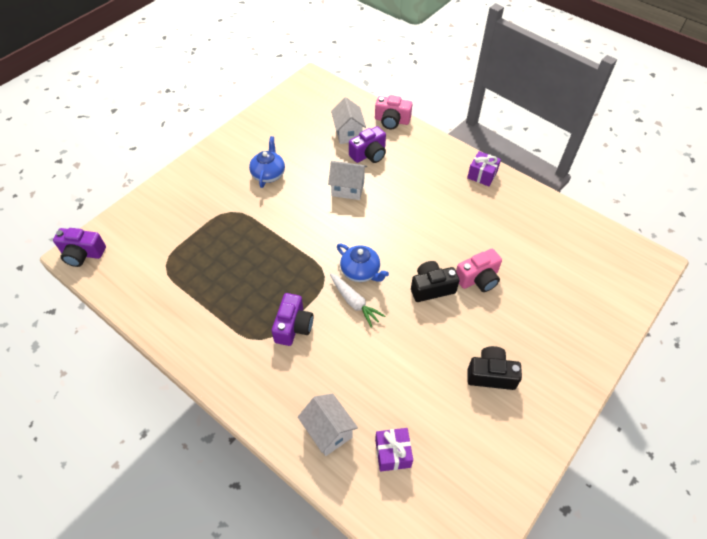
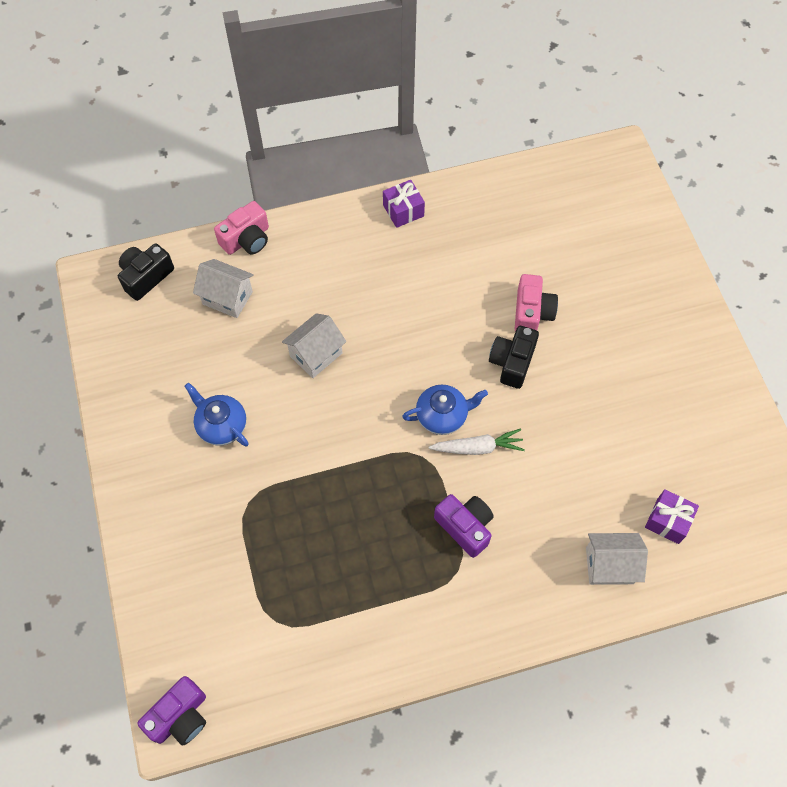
camera: 55 degrees left, 10 degrees up
purple camera [349,126,386,163] -> none
black camera [467,346,522,390] -> black camera moved to [118,243,174,301]

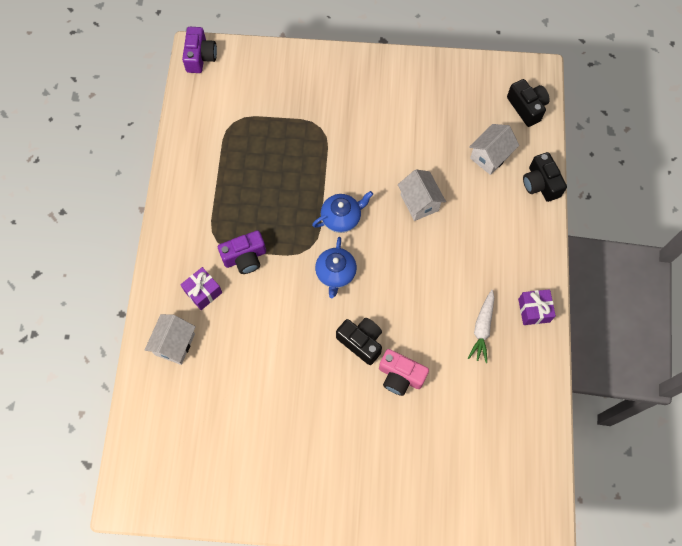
camera: 110 degrees right, 5 degrees up
purple camera [138,676,206,746] -> purple camera turned 150 degrees counterclockwise [182,27,217,73]
blue teapot [184,383,249,447] -> blue teapot moved to [312,191,373,233]
pink camera [214,201,269,255] -> black camera [523,152,567,202]
white carrot [429,428,525,455] -> white carrot moved to [468,290,494,363]
purple gift [645,489,699,544] -> purple gift moved to [180,267,222,310]

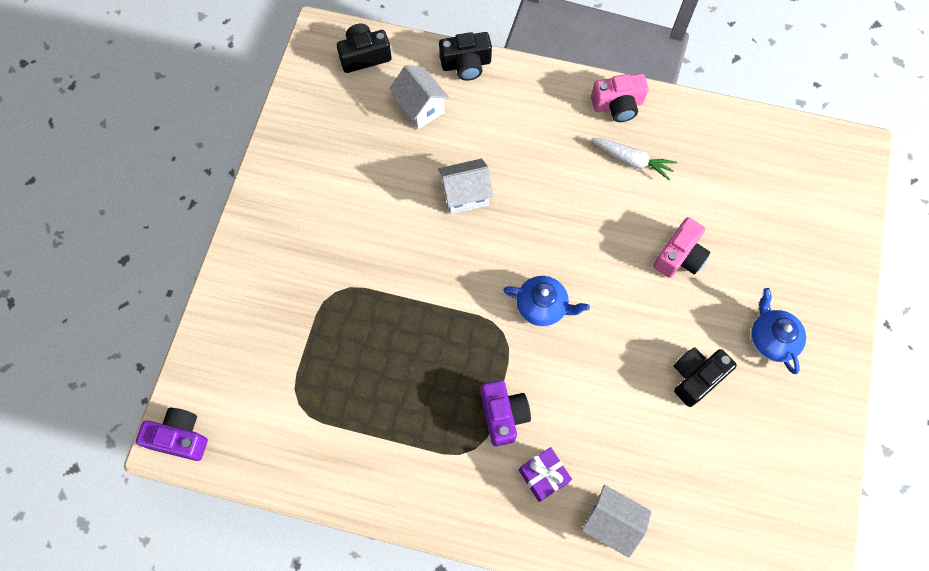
camera: 80 degrees left, 0 degrees up
blue teapot [312,191,373,233] -> blue teapot moved to [751,288,806,374]
black camera [336,318,382,365] -> black camera moved to [674,347,737,407]
purple gift [518,289,556,325] -> pink camera [591,73,648,122]

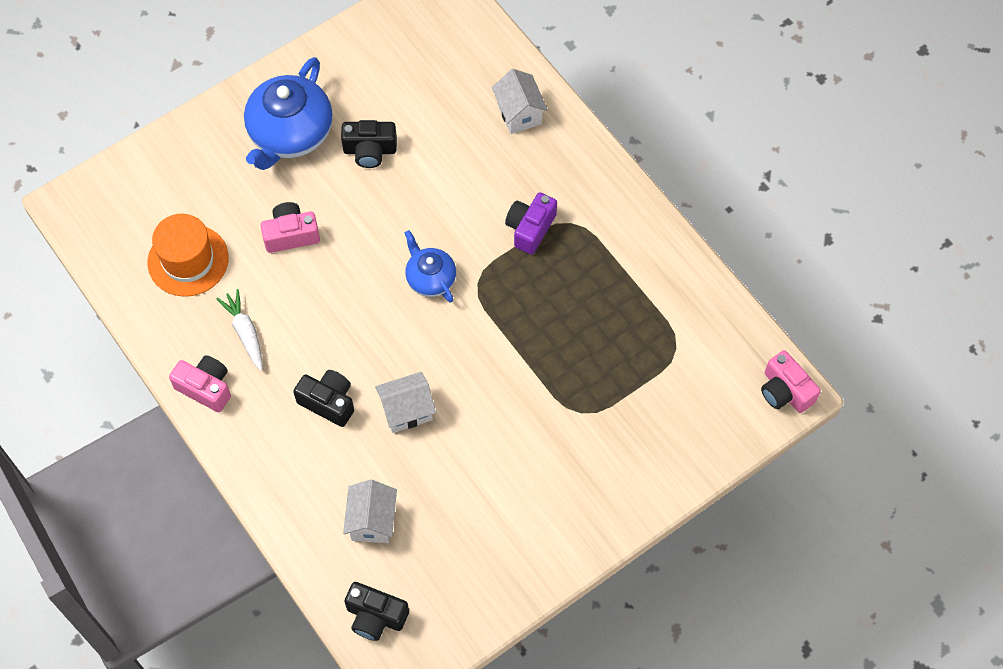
camera: 140 degrees left, 5 degrees down
purple camera [136,408,208,461] -> pink camera [761,350,821,413]
white house [438,159,493,214] -> white house turned 45 degrees counterclockwise [375,372,436,433]
black camera [439,32,492,81] -> black camera moved to [293,370,354,427]
purple gift [519,447,572,502] -> none
blue teapot [751,288,806,374] -> blue teapot [244,57,333,170], size x1.79
none -> orange hat [148,214,229,297]

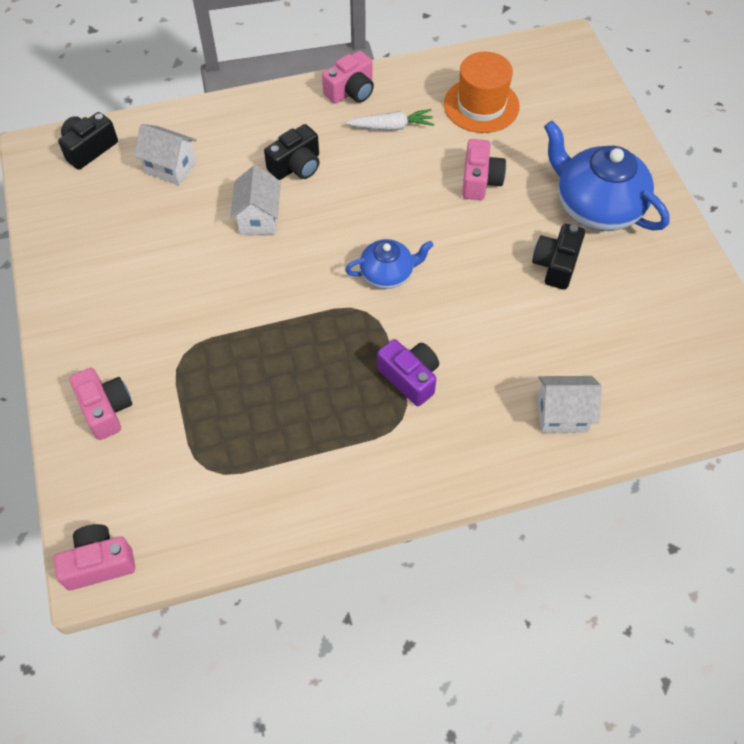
camera: 110 degrees right, 5 degrees down
none -> pink camera [70,368,132,440]

